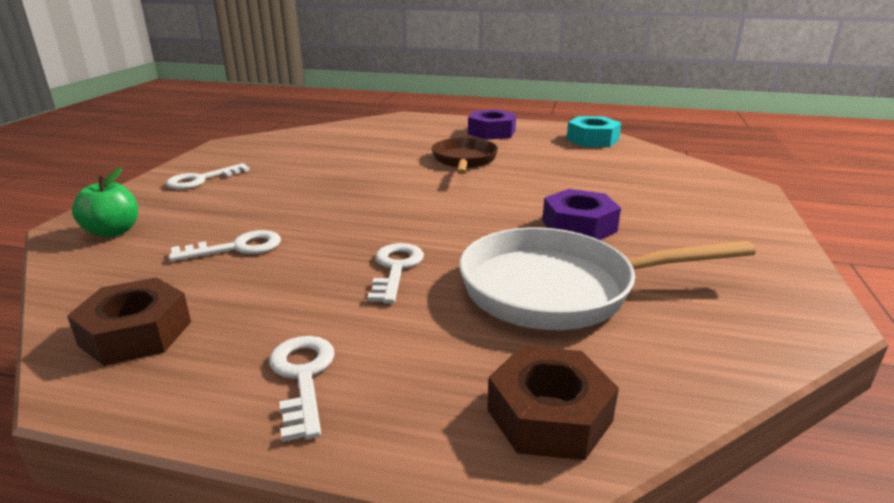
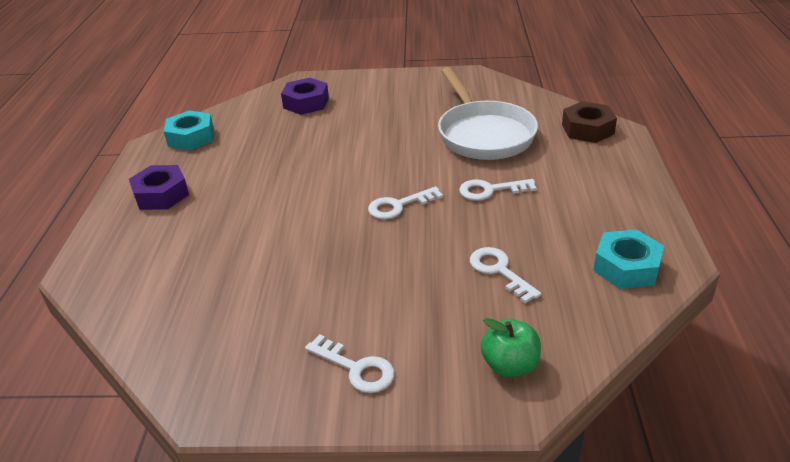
camera: 100 degrees left, 10 degrees up
brown nut [67,277,191,366] -> turquoise nut [593,229,664,289]
white key [269,336,335,442] -> white key moved to [368,186,443,219]
brown pan [432,138,498,174] -> none
purple nut [542,189,621,240] -> purple nut moved to [281,78,329,115]

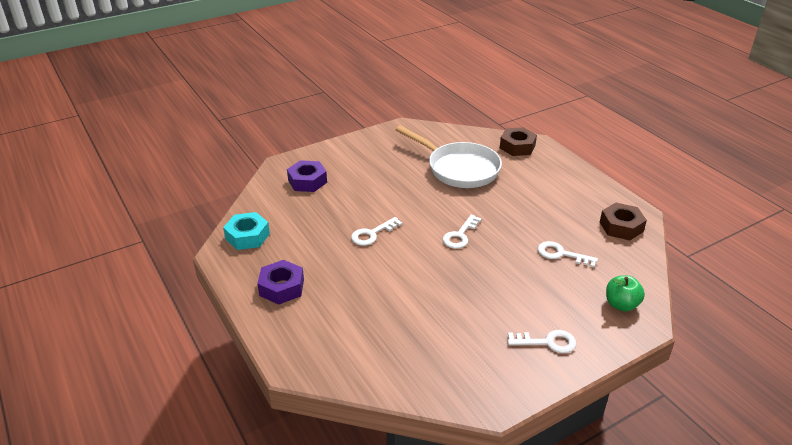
camera: 35 degrees left, 0 degrees up
white key [459,179,537,201] -> white key moved to [351,217,403,246]
turquoise nut [593,229,664,289] -> brown nut [600,203,647,240]

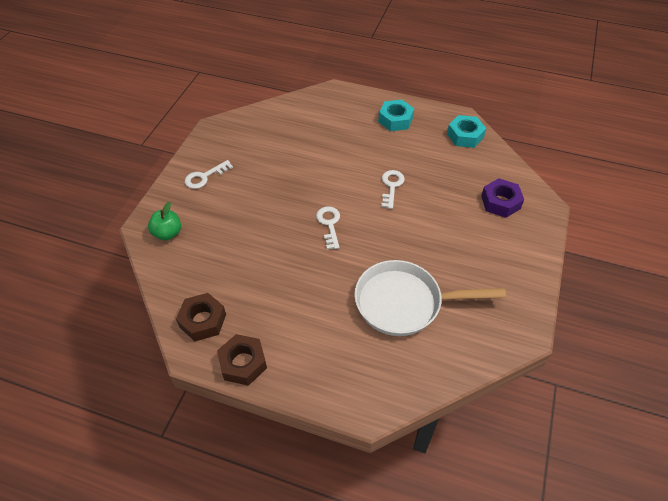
camera: 140 degrees right, 15 degrees up
purple nut [257,260,304,305] -> turquoise nut [378,100,414,131]
brown nut [500,127,537,156] -> brown nut moved to [217,334,267,386]
white key [538,241,598,267] -> none

